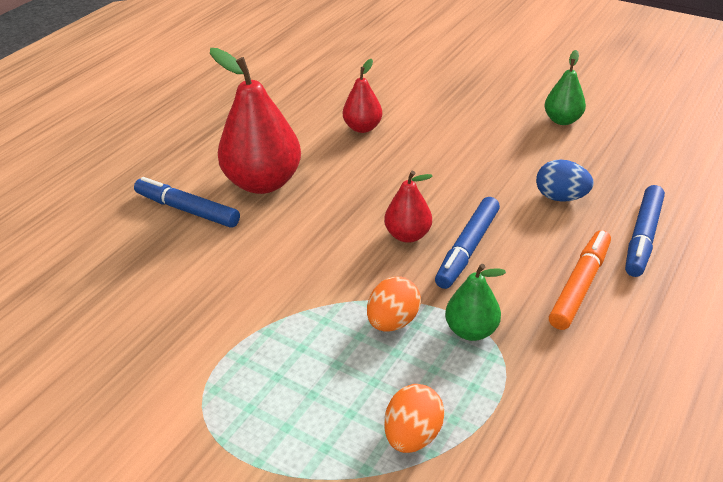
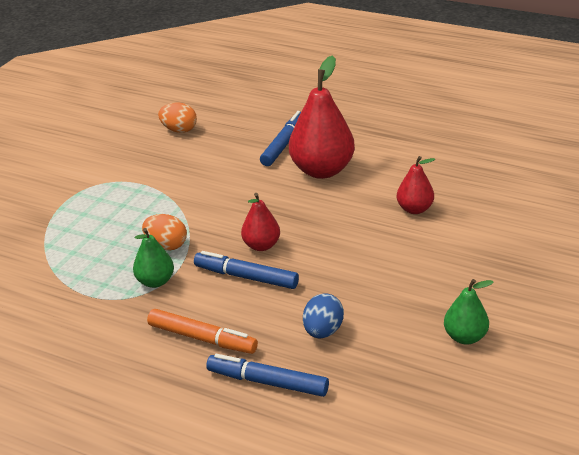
camera: 85 degrees right, 5 degrees down
orange egg [384,384,445,453] -> orange egg moved to [158,103,197,133]

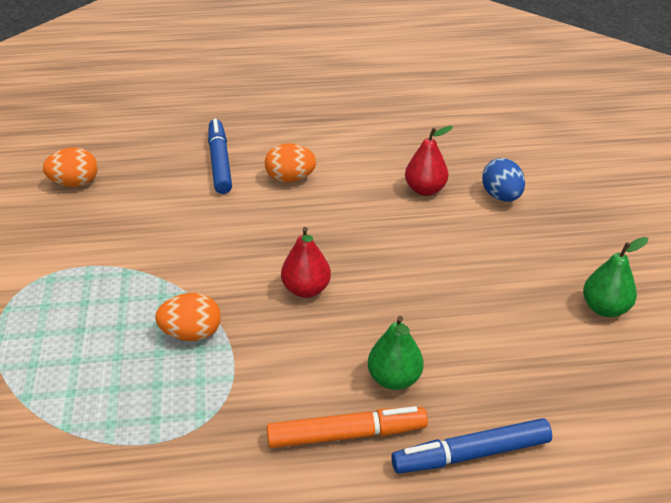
camera: 35 degrees left, 5 degrees up
green pear [133,228,174,288] -> green pear moved to [368,316,424,390]
blue marker [194,251,299,289] -> none
red pear [289,55,355,179] -> orange egg [265,143,316,183]
blue egg [303,293,344,339] -> blue egg moved to [482,158,525,202]

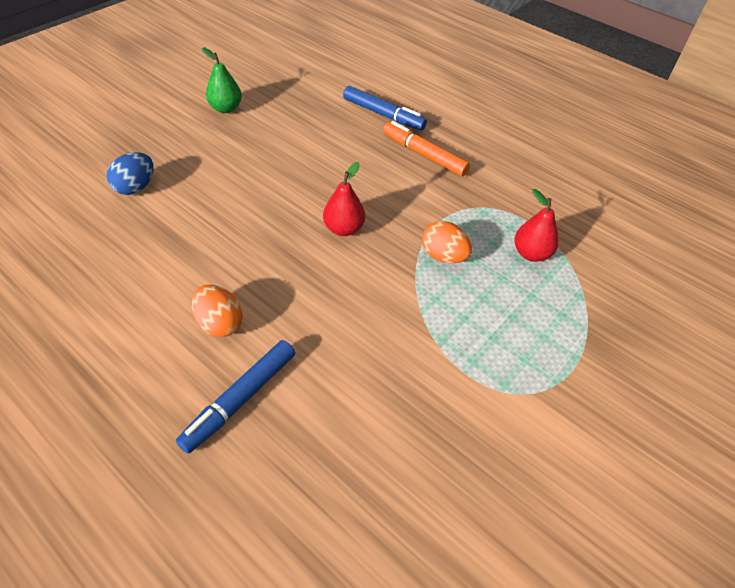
camera: 135 degrees left, 10 degrees up
orange egg [43,148,98,187] -> none
green pear [368,316,424,390] -> none
red pear [405,126,453,196] -> red pear moved to [514,189,559,262]

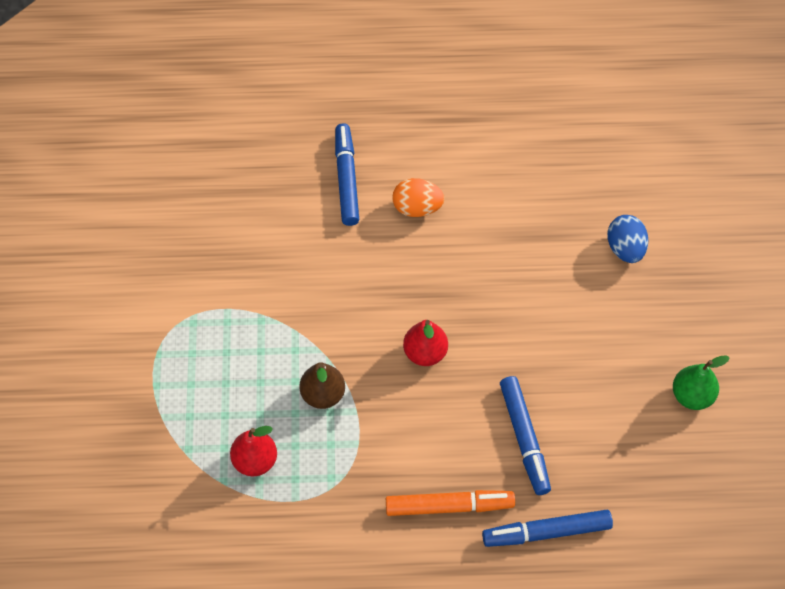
camera: 140 degrees right, 10 degrees up
orange egg [422,221,472,263] -> brown pear [299,362,345,409]
none -> blue marker [500,376,551,495]

